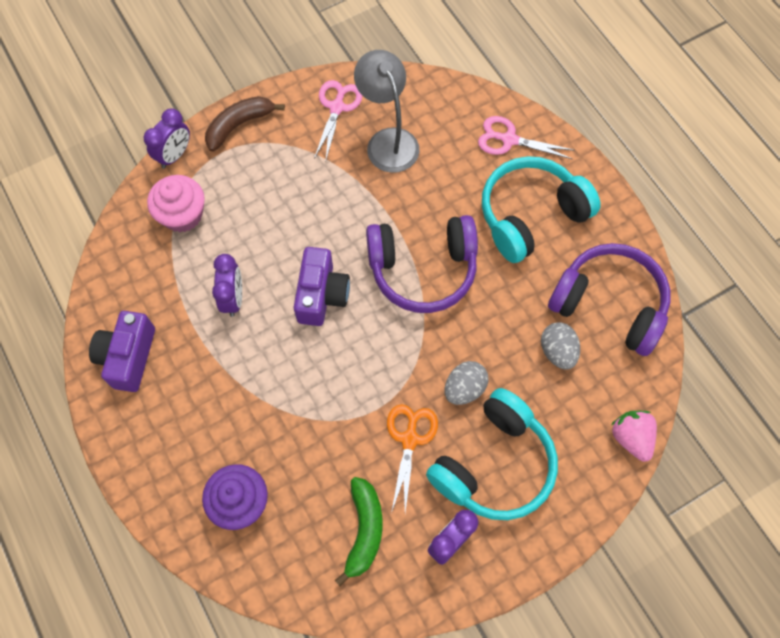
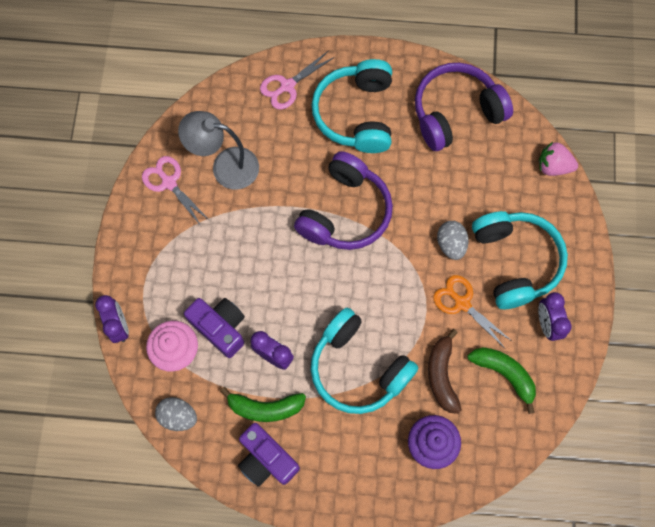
camera: 55 degrees left, 5 degrees up
brown banana [205,96,285,152] -> brown banana moved to [428,329,462,414]
purple camera [294,247,350,326] -> purple camera moved to [184,298,245,358]
grey egg [541,322,580,370] -> grey egg moved to [155,397,197,431]
none -> green banana [220,387,306,422]
none -> turquoise headphones [311,308,418,414]

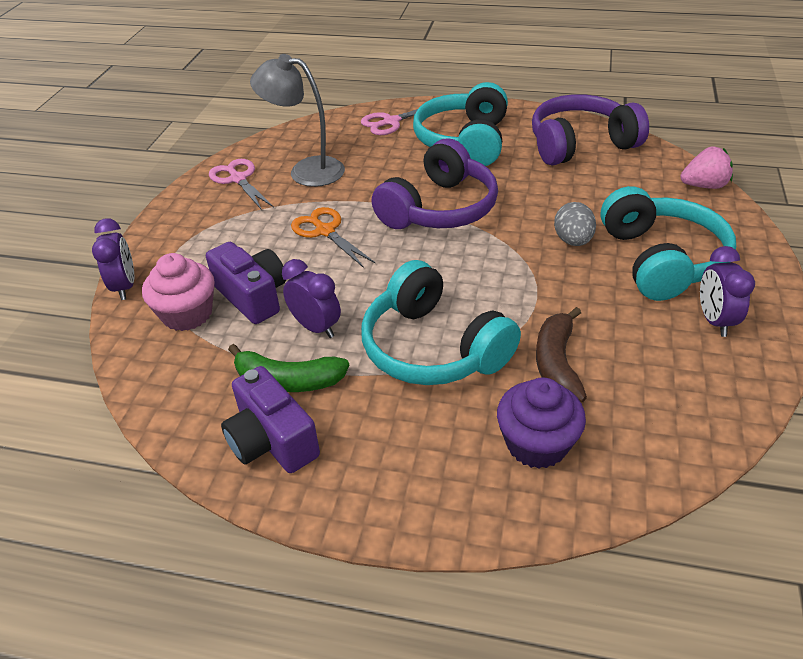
camera: 10 degrees right, 30 degrees down
grey egg [155,397,197,431] -> none
orange scissors [433,275,512,348] -> orange scissors moved to [291,207,375,268]
green banana [467,347,536,414] -> none
pink strawberry [539,142,578,176] -> pink strawberry turned 150 degrees clockwise [680,147,733,189]

